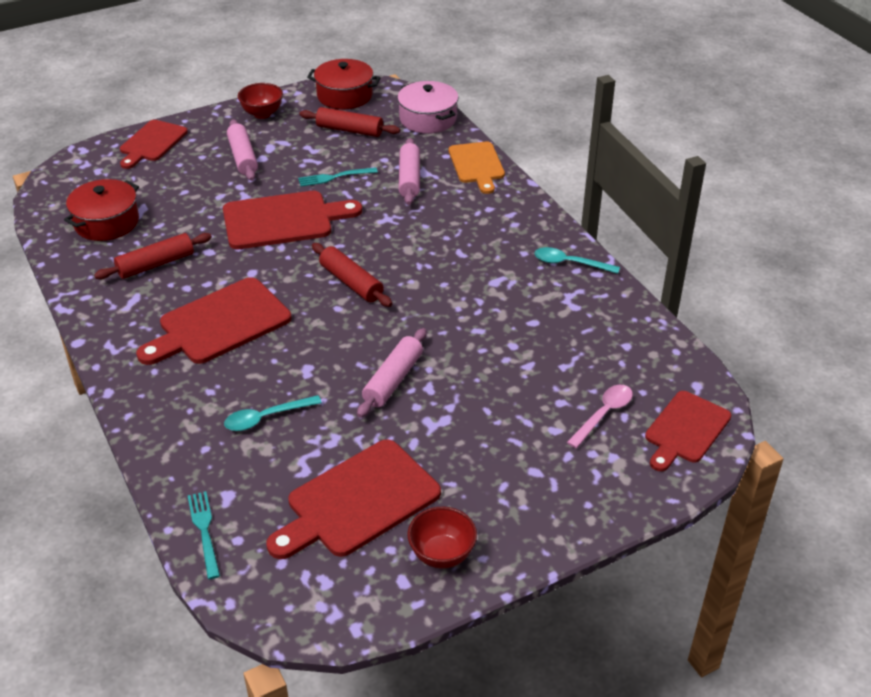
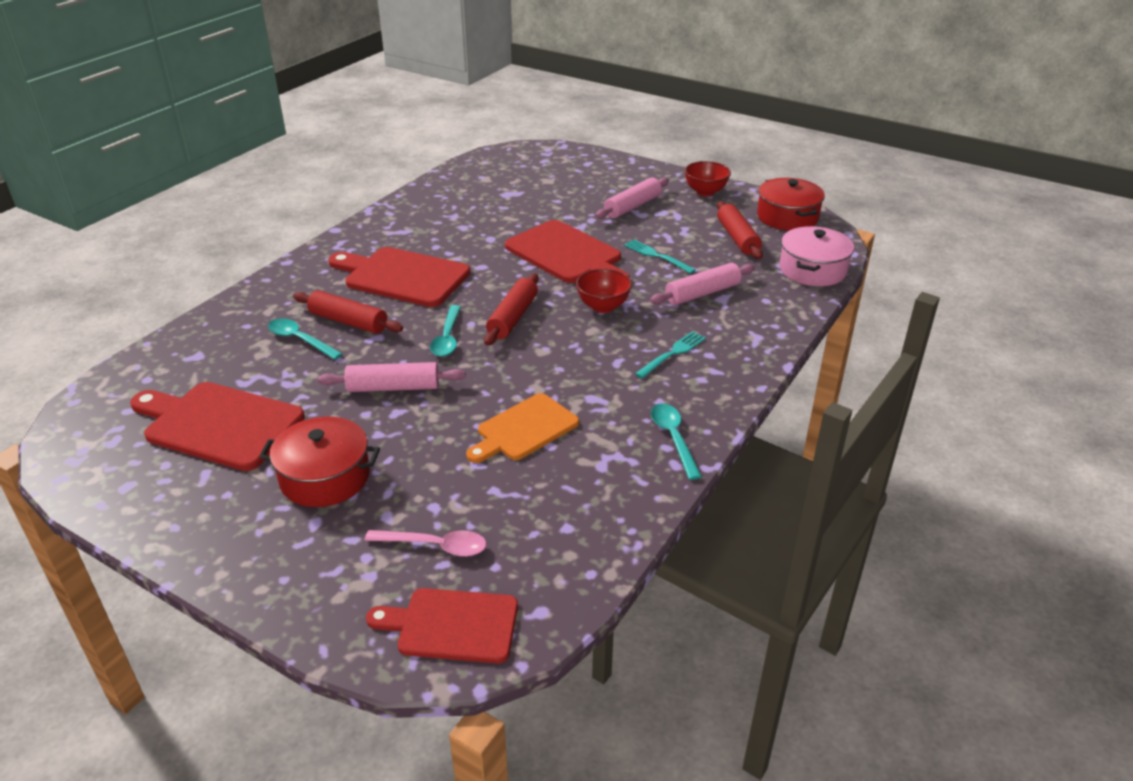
camera: 60 degrees right, 5 degrees down
red pot [64,179,139,241] -> red pot moved to [259,417,380,507]
red rolling pin [94,233,212,279] -> red rolling pin moved to [293,290,403,334]
red cutting board [120,120,188,169] -> none
turquoise fork [188,491,220,579] -> turquoise fork moved to [635,331,706,379]
red bowl [408,506,477,569] -> red bowl moved to [576,269,632,313]
orange cutting board [449,141,505,194] -> orange cutting board moved to [466,393,579,463]
none -> turquoise spoon [430,305,461,357]

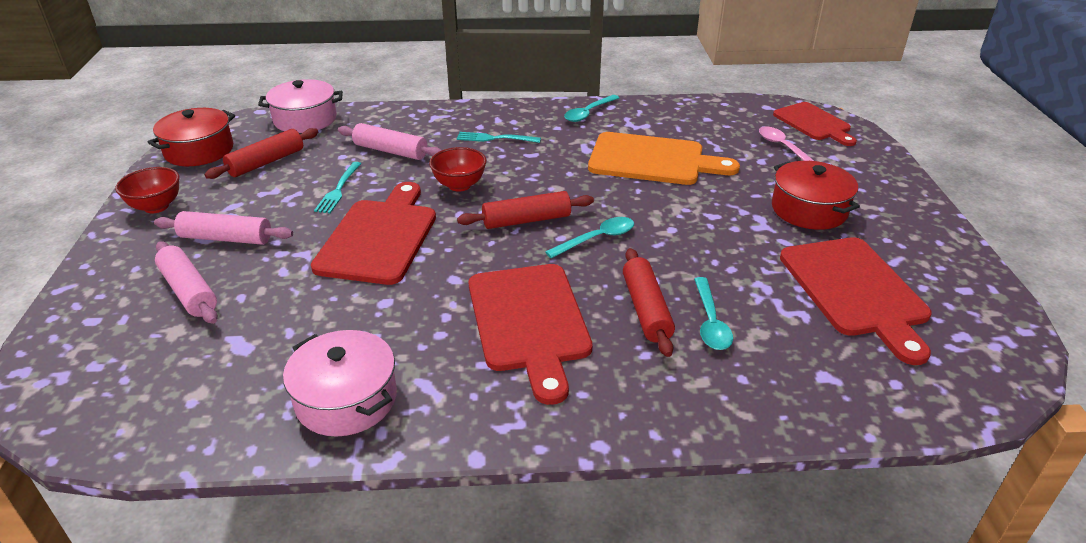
camera: 125 degrees left, 0 degrees up
pink rolling pin [318,362,466,392] -> pink rolling pin moved to [155,241,218,324]
orange cutting board [466,393,579,463] -> orange cutting board [588,132,740,185], size x1.51
none -> pink pot [283,330,397,436]

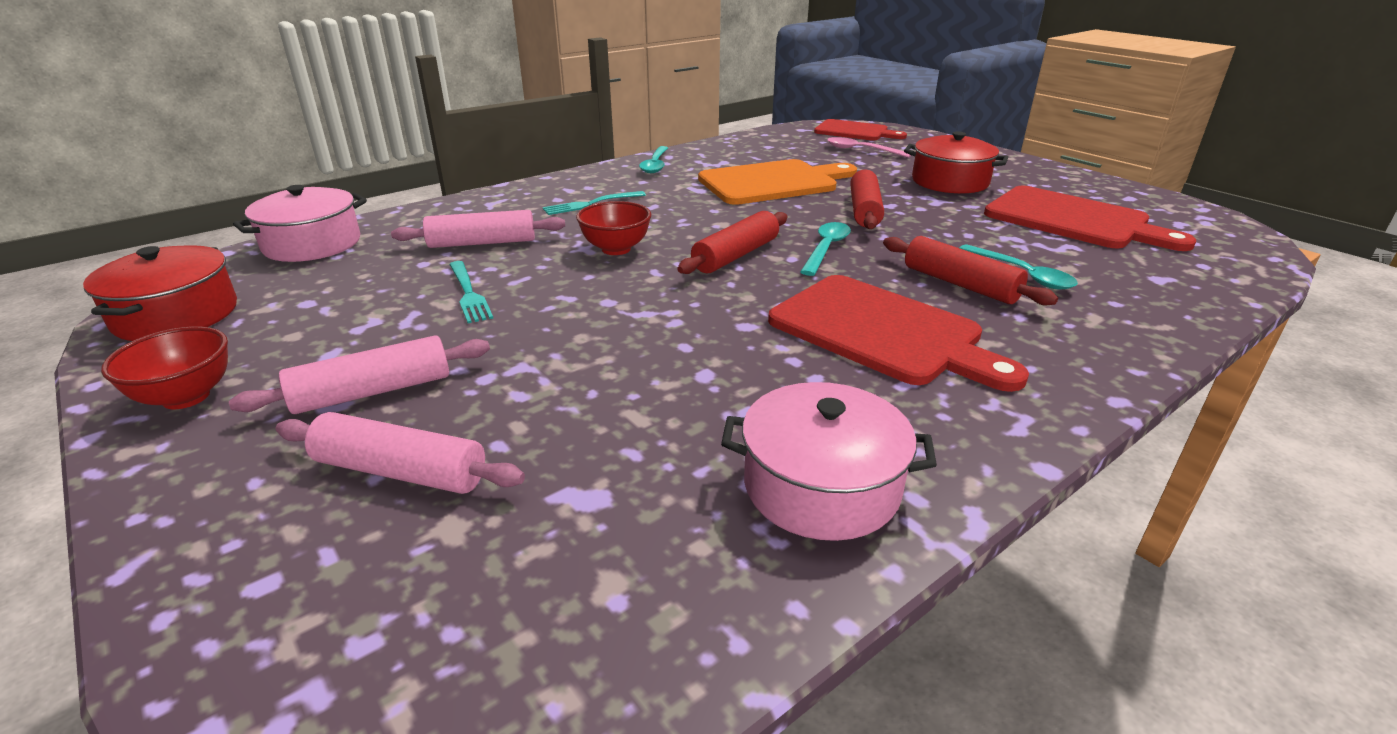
camera: 35 degrees left, 5 degrees down
red rolling pin [204,128,318,179] -> red rolling pin moved to [850,169,884,229]
red cutting board [311,182,436,285] -> none

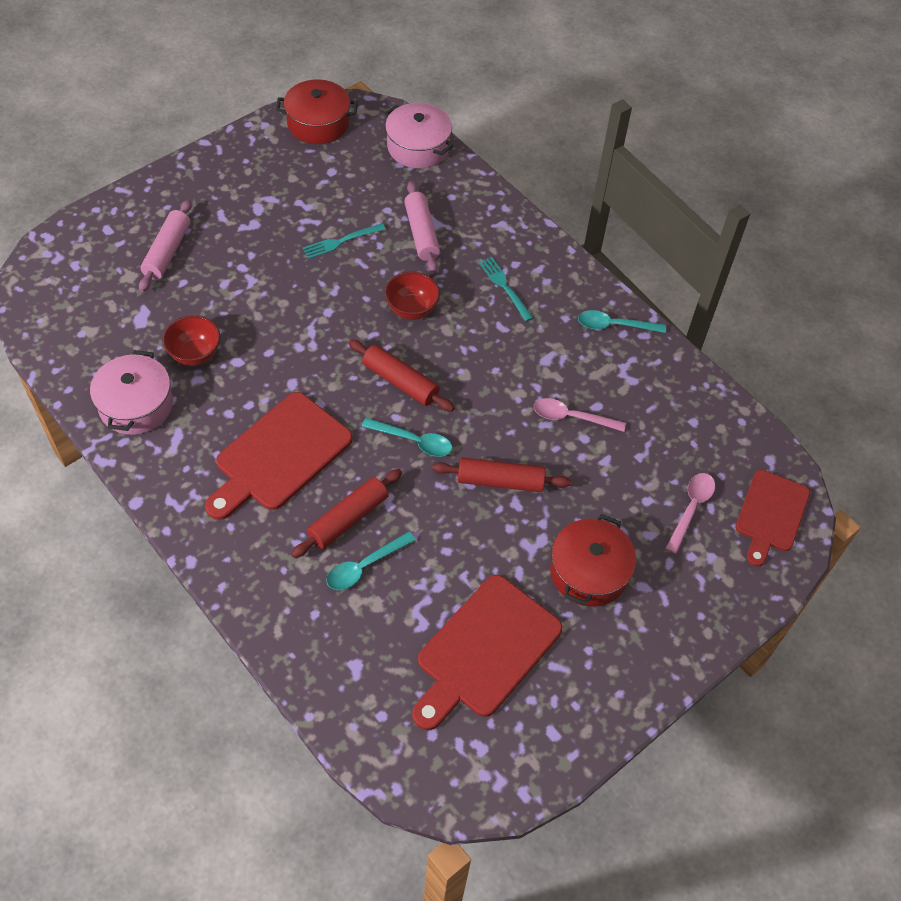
camera: 85 degrees right, 25 degrees up
red bowl [101,326,228,409] -> red bowl moved to [163,315,220,366]
pink rolling pin [229,335,490,414] -> none
orange cutting board [698,159,857,205] -> pink spoon [534,398,626,432]

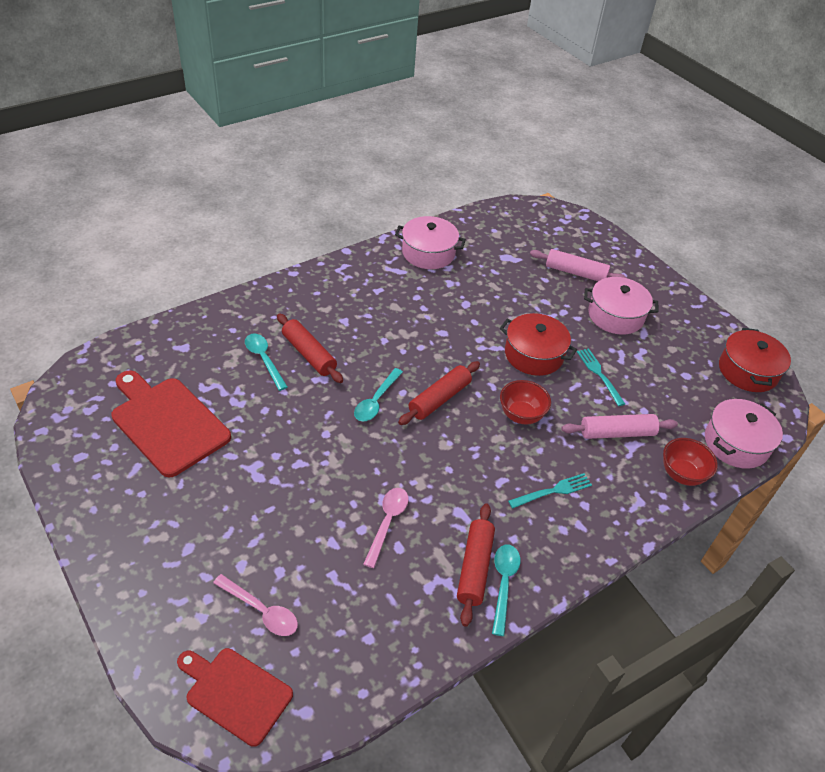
camera: 95 degrees right, 10 degrees down
red bowl [163,315,220,366] -> red bowl moved to [663,438,718,486]
red cutting board [205,392,353,520] -> none
red rolling pin [432,457,571,492] -> red rolling pin moved to [457,504,495,627]
red pot [550,514,636,607] -> red pot moved to [500,313,577,376]
none -> pink pot [584,277,658,335]

